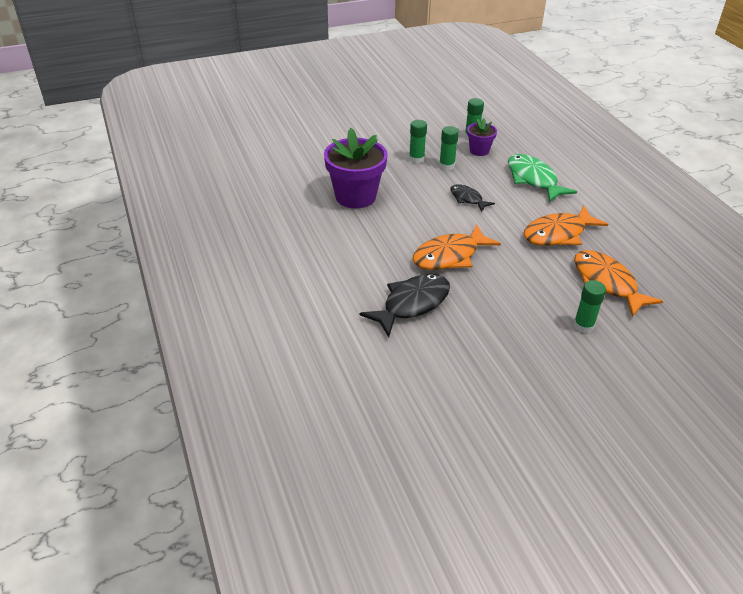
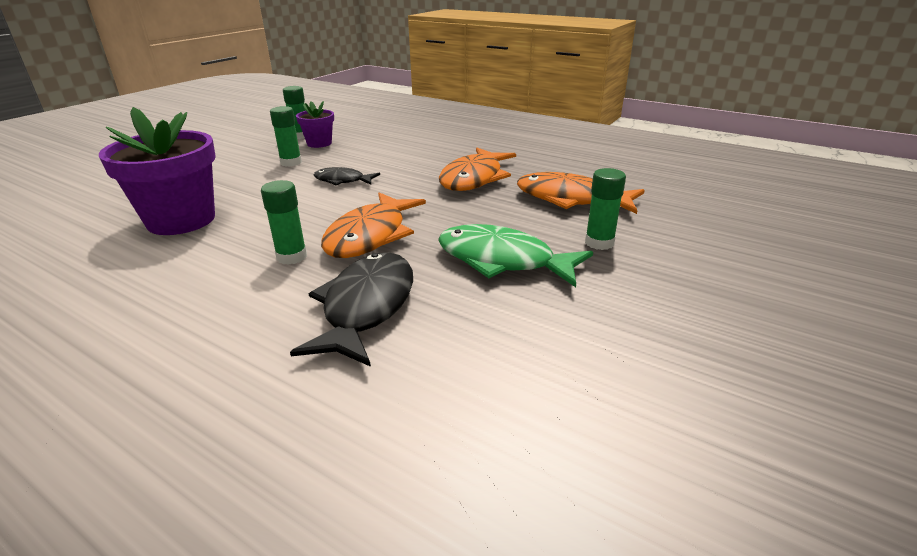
camera: 35 degrees left, 10 degrees down
green glue stick [409,120,427,163] -> green glue stick moved to [261,180,307,265]
green fish [508,154,577,203] -> green fish moved to [438,224,593,287]

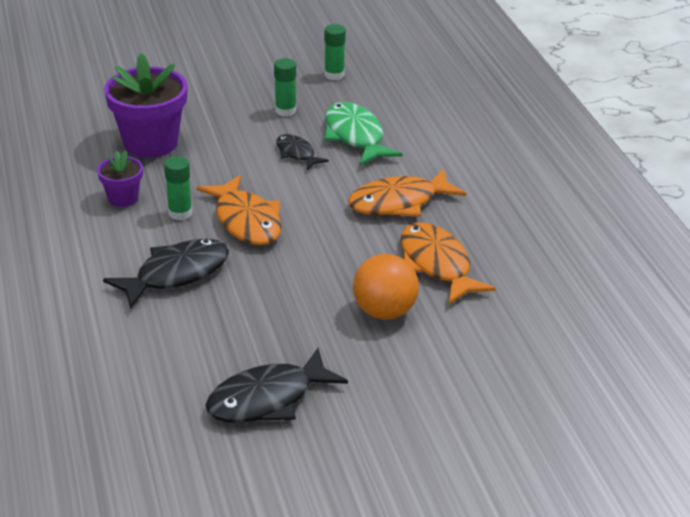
camera: 40 degrees right, 5 degrees up
purple flower pot [296,101,334,148] -> purple flower pot moved to [97,150,143,207]
orange fish [321,192,426,258] -> orange fish turned 90 degrees counterclockwise [197,175,281,245]
green fish [438,224,593,287] -> green fish moved to [324,102,402,166]
green glue stick [585,168,626,250] -> orange ball [353,254,419,320]
none -> black fish [205,348,348,423]

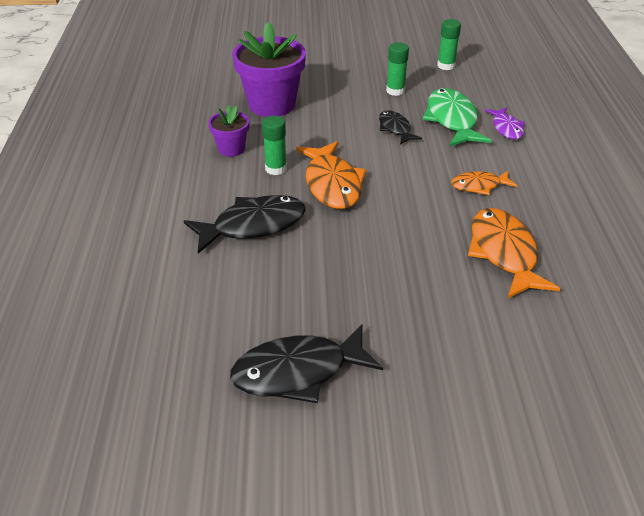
camera: 15 degrees right, 5 degrees up
orange fish [348,169,466,217] -> orange fish [451,171,517,195], size x0.57
orange ball [353,254,419,320] -> none
none -> purple fish [485,107,525,139]

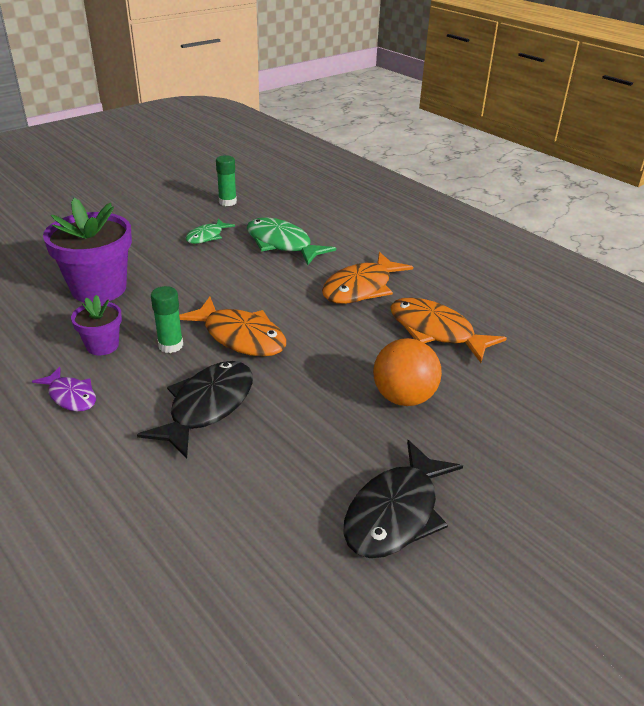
camera: 40 degrees left, 5 degrees down
black fish [379,110,422,145] -> none
green glue stick [386,42,409,96] -> green fish [185,219,235,244]
orange fish [451,171,517,195] -> orange fish [322,252,413,304], size x1.74
purple fish [485,107,525,139] -> purple fish moved to [32,367,96,412]
none -> orange ball [373,338,442,406]

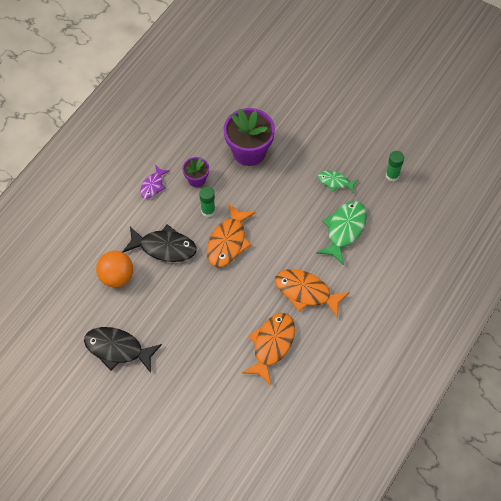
camera: 75 degrees right, 25 degrees up
orange ball [373,338,442,406] -> orange ball moved to [96,251,133,287]

